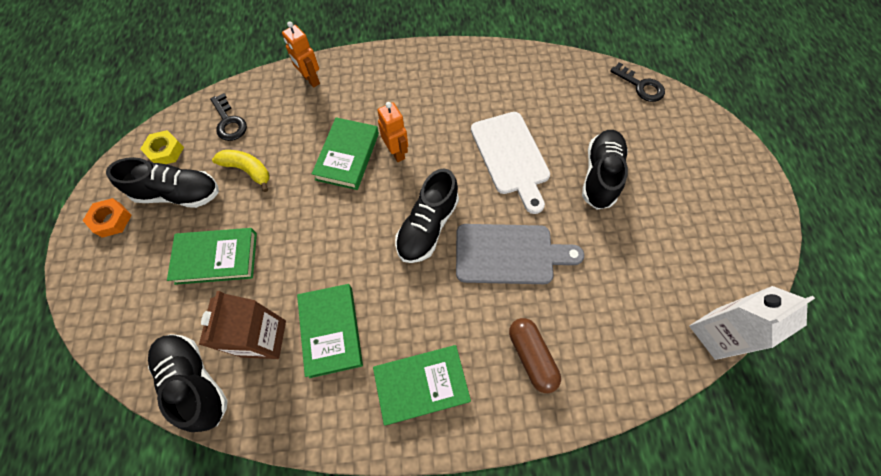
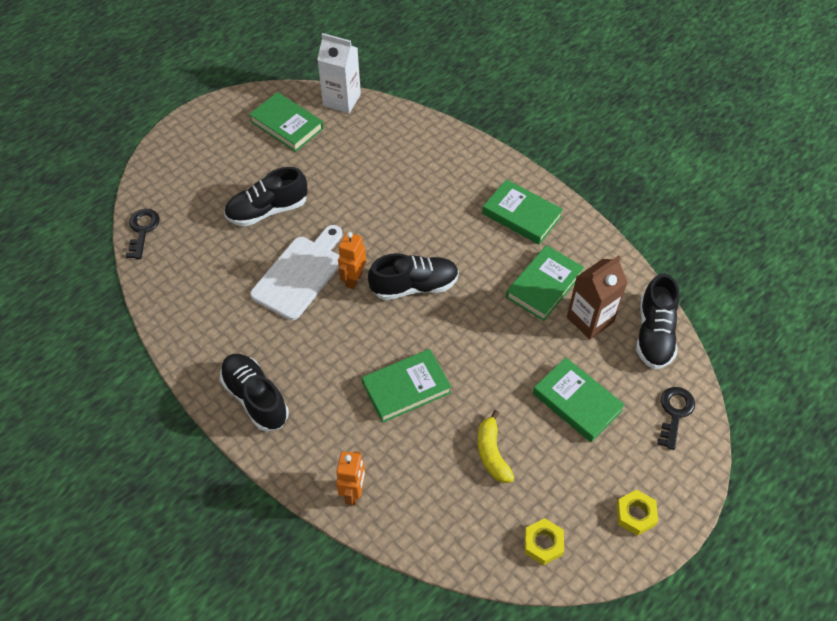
camera: 130 degrees left, 10 degrees down
orange nut [82,198,132,238] -> yellow nut [616,490,658,536]
black shoe [106,157,219,208] -> black shoe moved to [220,354,289,432]
black key [210,93,247,141] -> black key moved to [657,387,695,450]
orange robot [377,102,408,162] -> orange robot moved to [338,232,366,289]
grey cutting board [456,224,584,284] -> none
brown capsule [509,318,561,393] -> none
none -> green book [249,92,324,152]

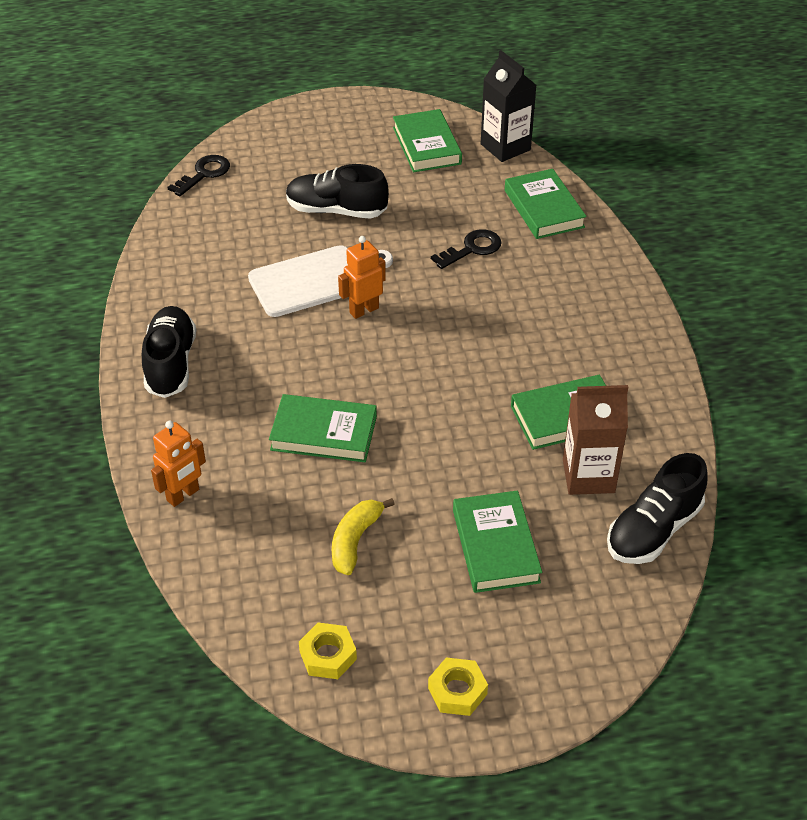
camera: 35 degrees right, 10 degrees down
white carton [317,33,361,113] -> black carton [481,50,536,162]
black shoe [368,253,459,300] -> none
green book [482,179,563,245] -> green book moved to [505,169,587,239]
black key [657,387,695,450] -> black key moved to [431,229,502,269]

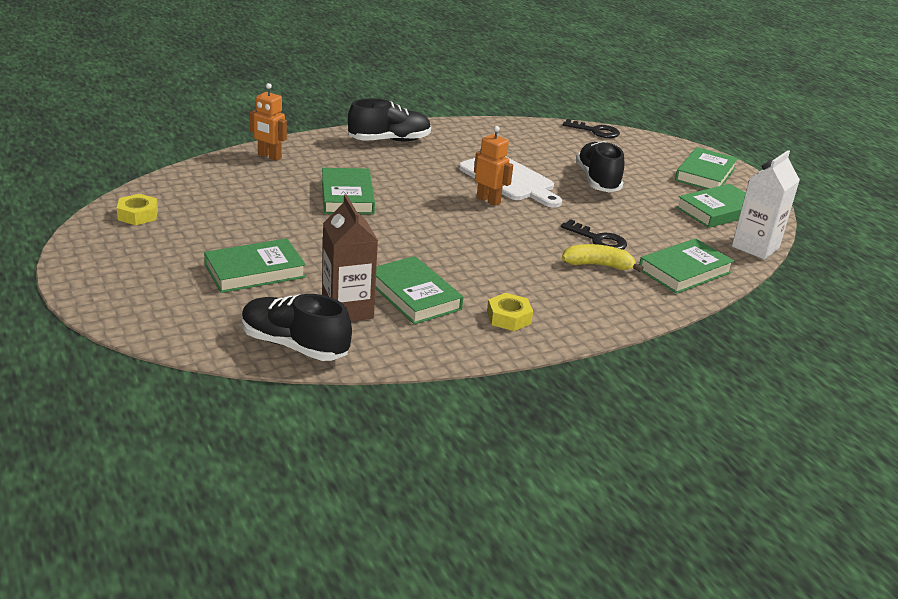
camera: 70 degrees right, 15 degrees down
yellow banana [332,498,395,575] -> yellow banana moved to [562,244,644,272]
yellow nut [428,658,488,716] -> yellow nut moved to [487,293,533,331]
black carton [481,50,536,162] -> white carton [732,150,800,260]
none -> green book [675,147,738,189]

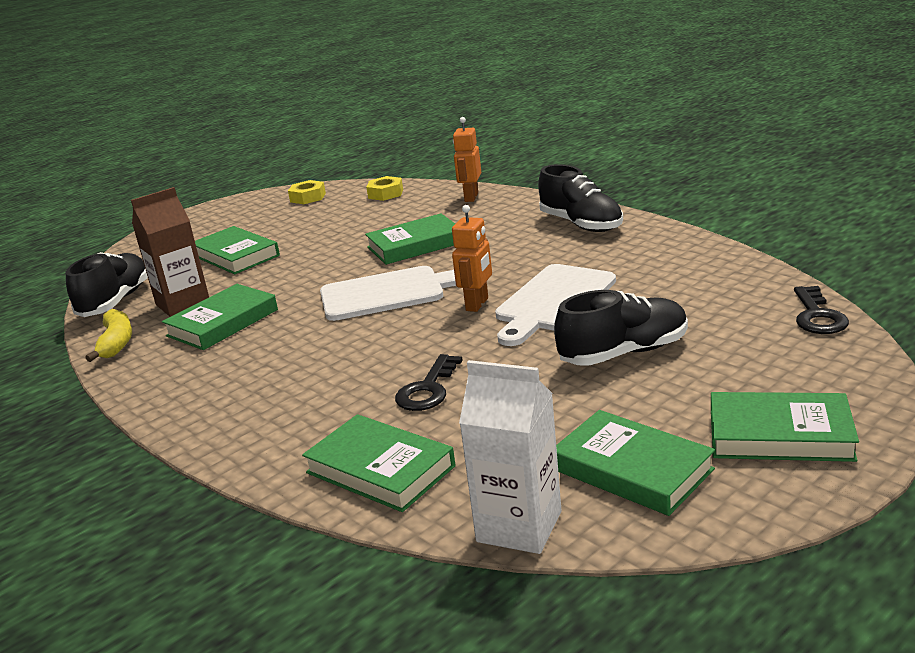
camera: 80 degrees right, 5 degrees down
yellow nut [487,293,533,331] -> yellow nut moved to [366,176,403,201]
yellow banana [562,244,644,272] -> yellow banana moved to [85,309,132,362]
none -> white cutting board [320,266,456,321]

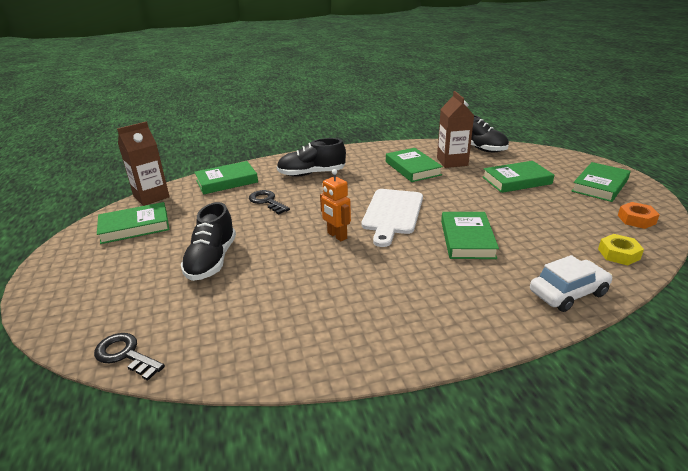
camera: 115 degrees right, 5 degrees up
yellow banana [85,309,132,362] -> none
yellow nut [288,180,326,204] -> orange nut [618,202,660,229]
orange robot [453,117,481,202] -> white car [530,255,612,312]
white carton [459,360,562,554] -> brown carton [117,121,170,206]
white cutting board [495,264,616,346] -> none
black shoe [538,165,623,232] -> black shoe moved to [277,138,346,177]
green book [711,392,859,462] -> green book moved to [571,162,631,202]

